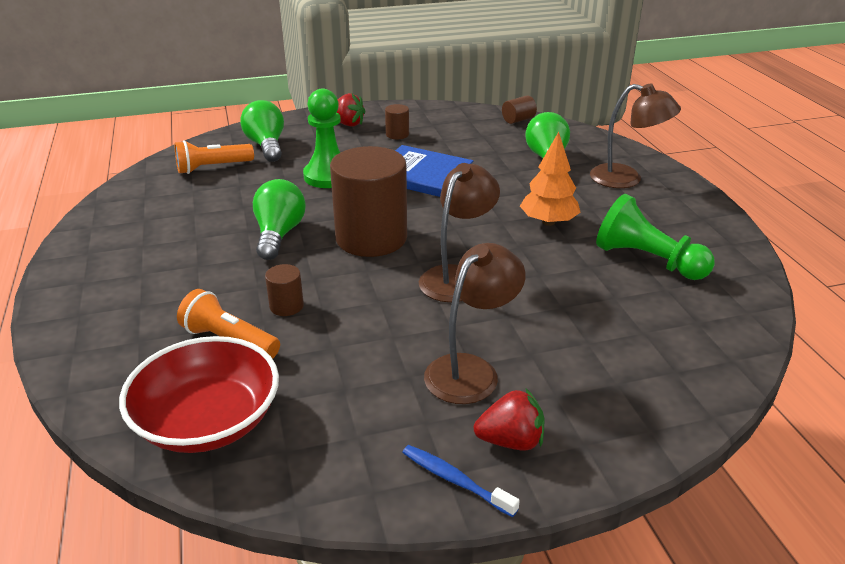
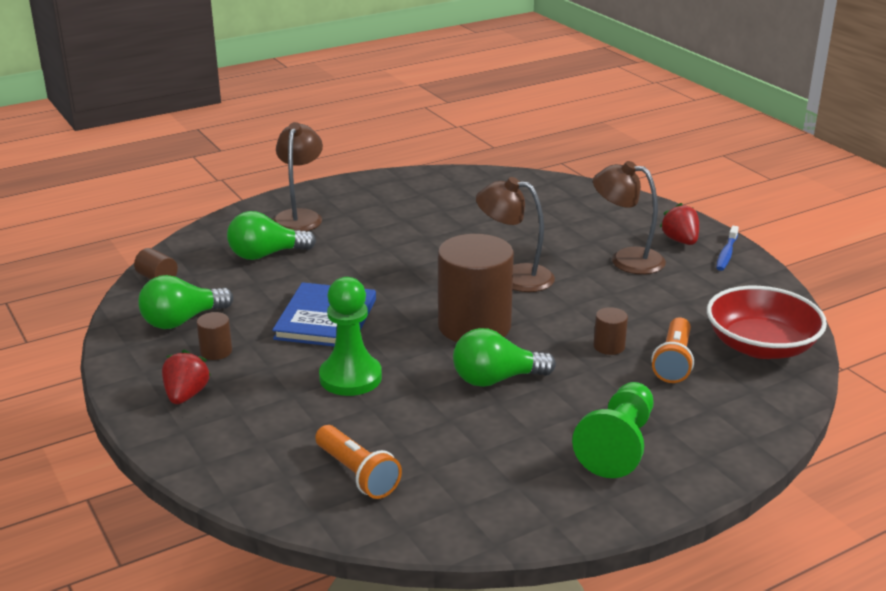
camera: 105 degrees left, 5 degrees down
green light bulb [240,100,284,162] -> green light bulb moved to [138,275,233,329]
orange tree [520,132,581,226] -> none
green pawn [596,194,715,280] -> green pawn moved to [572,382,654,478]

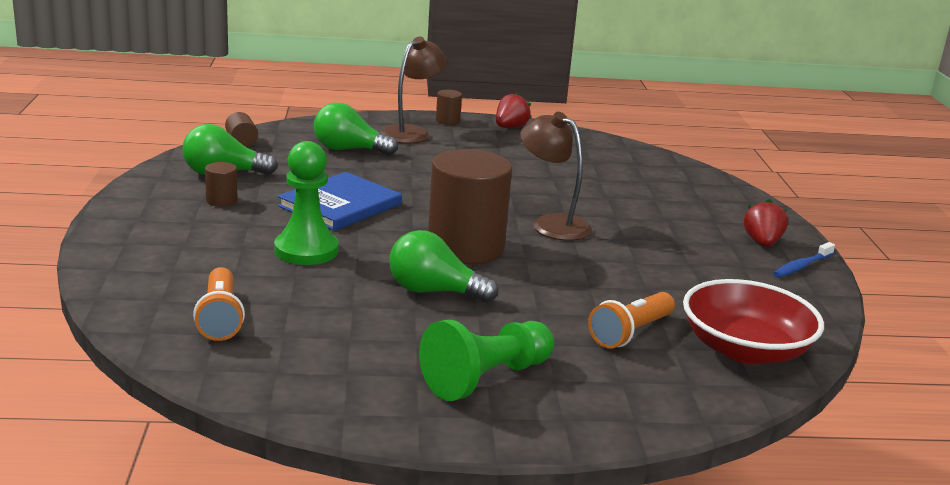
camera: 25 degrees right, 5 degrees down
red strawberry [162,350,211,404] -> red strawberry moved to [496,92,532,128]
brown lamp [593,161,666,274] -> none
brown cylinder [594,307,628,355] -> brown cylinder moved to [436,90,462,125]

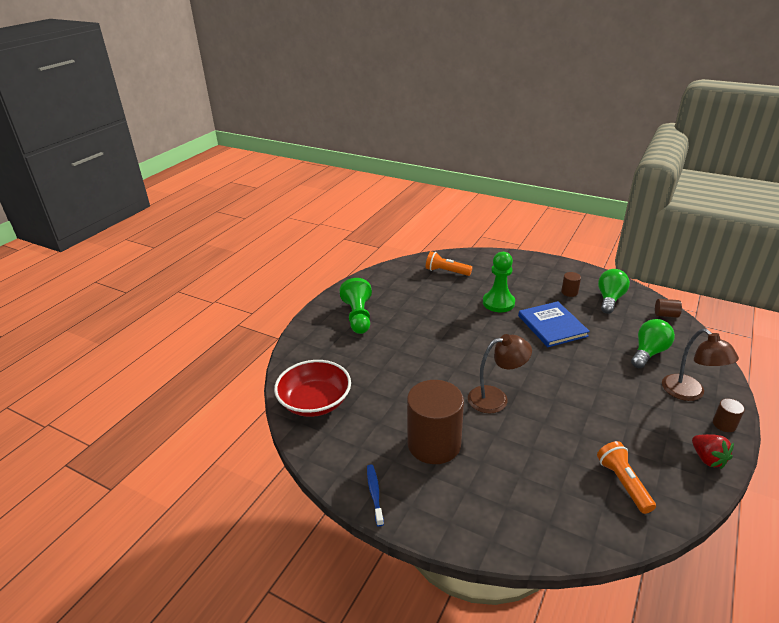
camera: 125 degrees right, 10 degrees up
green light bulb [389,230,498,303] -> none
brown cylinder [428,149,512,264] -> brown cylinder moved to [407,380,464,464]
orange flashlight [588,292,675,349] -> orange flashlight moved to [597,441,656,514]
red strawberry [744,199,788,247] -> none

